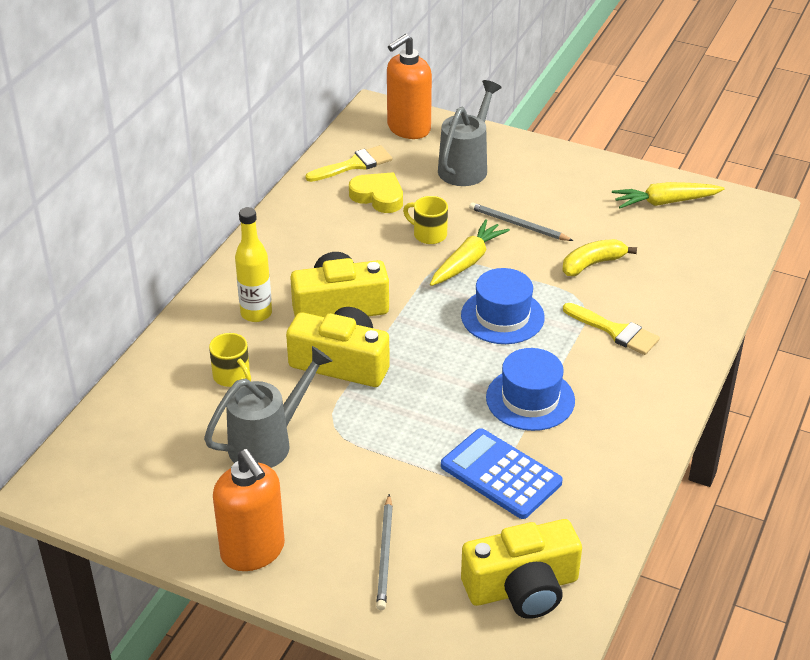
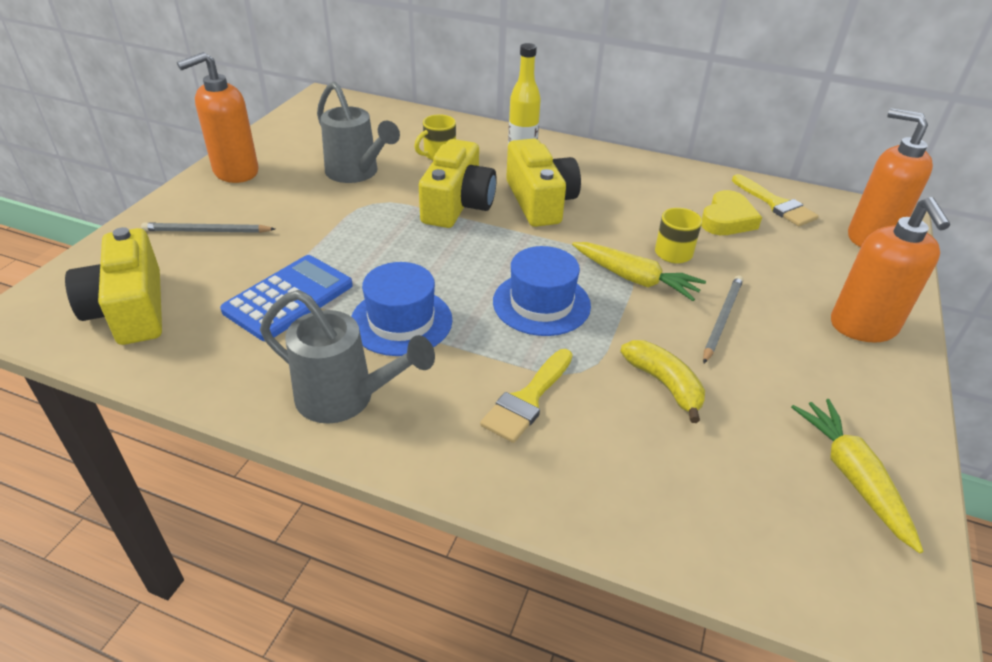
camera: 85 degrees right, 0 degrees up
grey watering can [438,80,502,186] -> grey watering can moved to [260,290,435,424]
none -> orange soap dispenser [831,197,950,342]

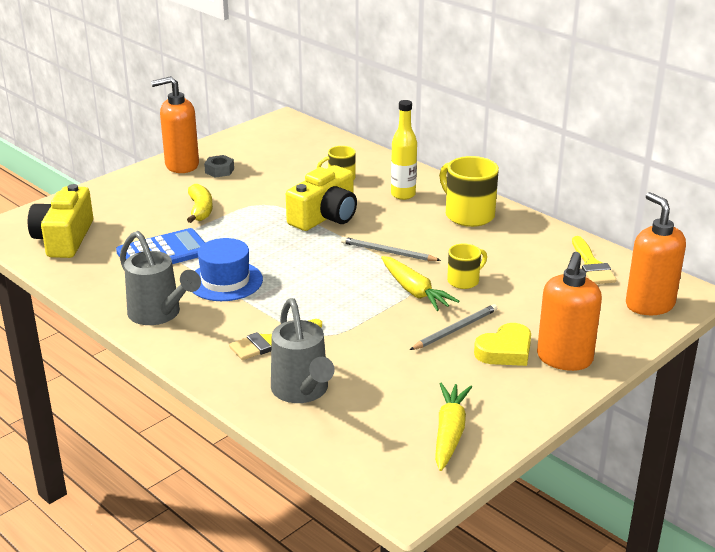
camera: 25 degrees right, 10 degrees down
grey pencil [141,222,275,233] -> grey pencil moved to [341,237,441,261]
grey watering can [317,82,400,183] -> grey watering can moved to [271,298,335,403]
blue hat [493,246,591,336] -> none
yellow camera [506,139,581,227] -> none
yellow banana [620,340,705,423] -> yellow banana moved to [187,184,213,223]
yellow heart [701,190,762,235] -> yellow heart moved to [474,323,531,366]
none -> grey nut [204,155,234,178]
none -> yellow mug [439,156,499,227]

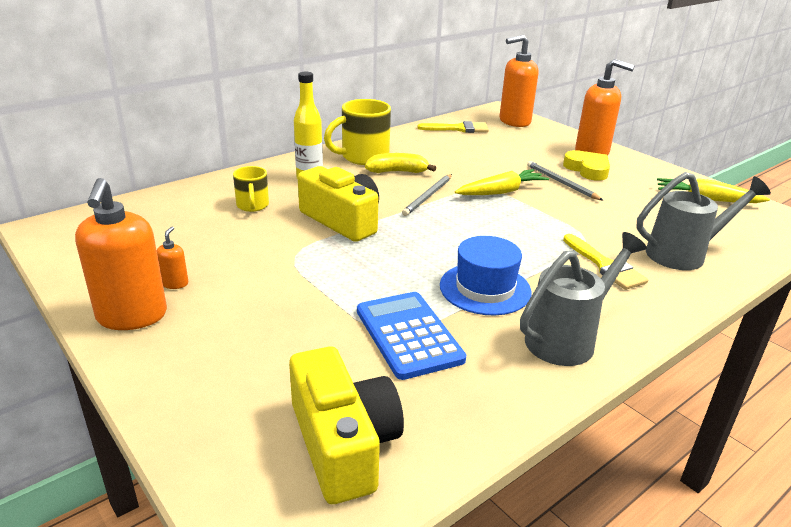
camera: 85 degrees left, 0 degrees up
yellow camera [28,184,93,258] -> yellow camera turned 120 degrees counterclockwise [289,346,404,504]
yellow banana [187,184,213,223] -> yellow banana moved to [365,153,436,173]
grey nut [204,155,234,178] -> orange soap dispenser [157,227,189,289]
yellow mug [447,243,487,289] -> none

